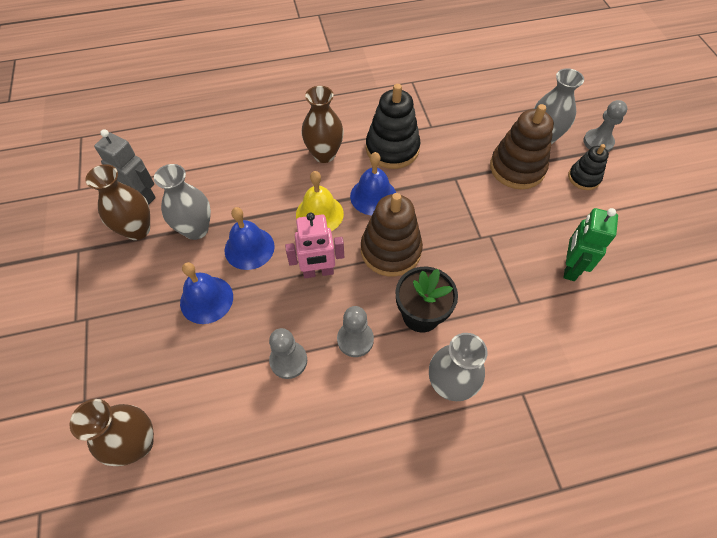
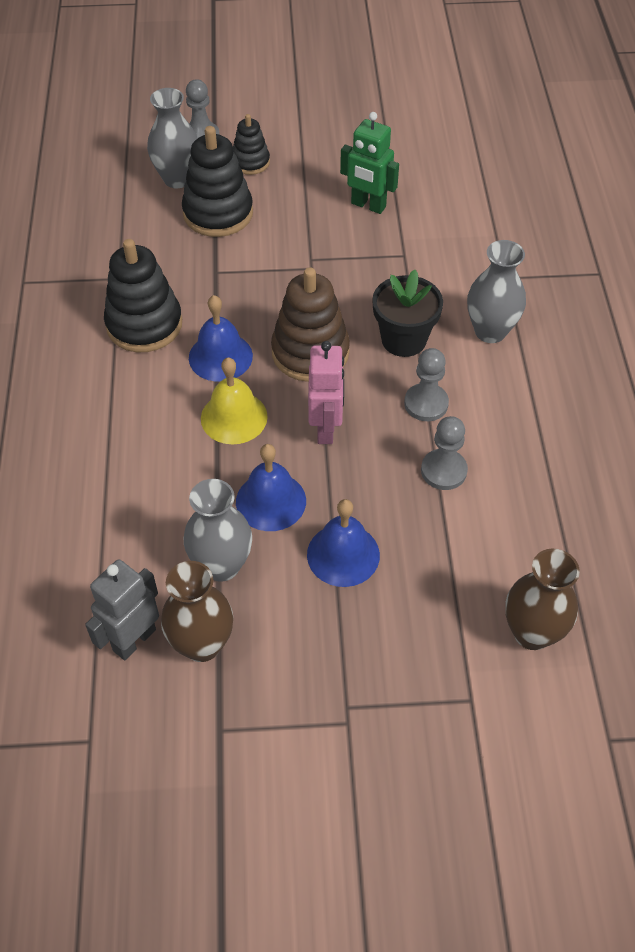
camera: 80 degrees left, 5 degrees down
brown vase [301,86,344,163] -> none
brown stacking toy [490,104,554,189] -> black stacking toy [182,126,253,237]

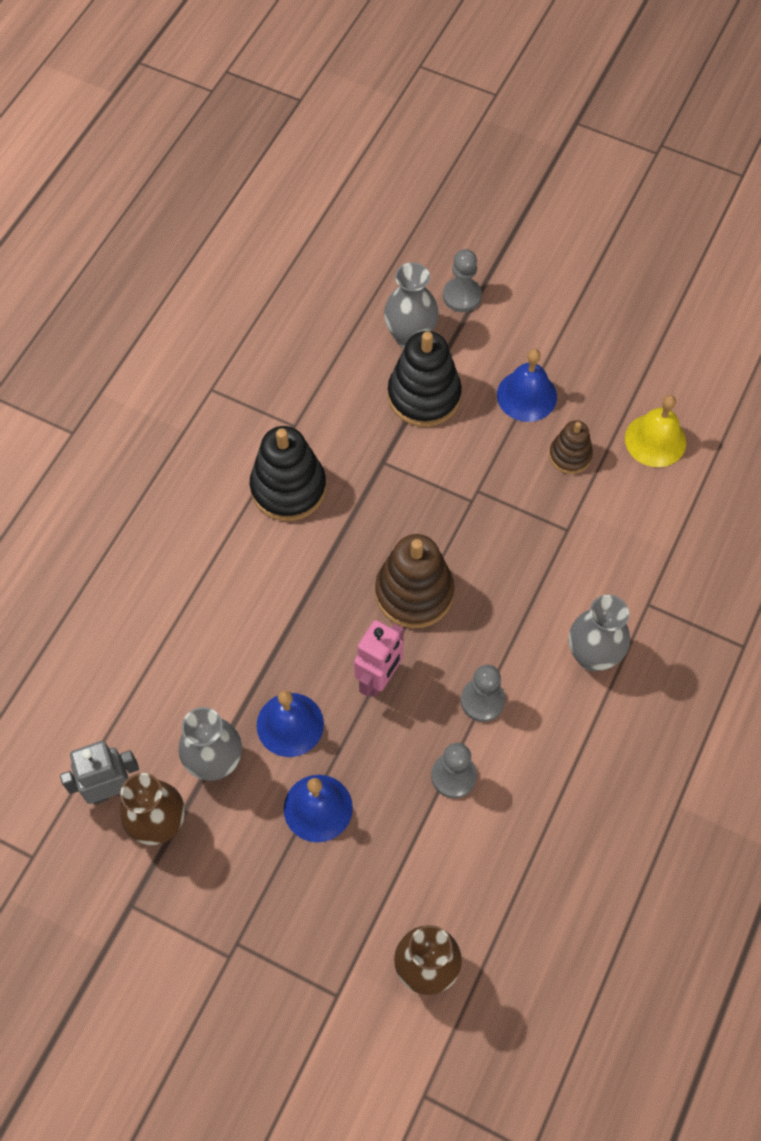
camera: 30 degrees right, 10 degrees up
blue bell [189,295,253,382] -> blue bell moved to [497,349,557,422]
yellow bell [201,357,268,444] -> yellow bell moved to [625,395,686,467]
black stacking toy [233,114,270,175] -> none
green robot [340,112,399,214] -> brown stacking toy [549,420,593,474]
black flower pot [372,270,443,357] -> none

